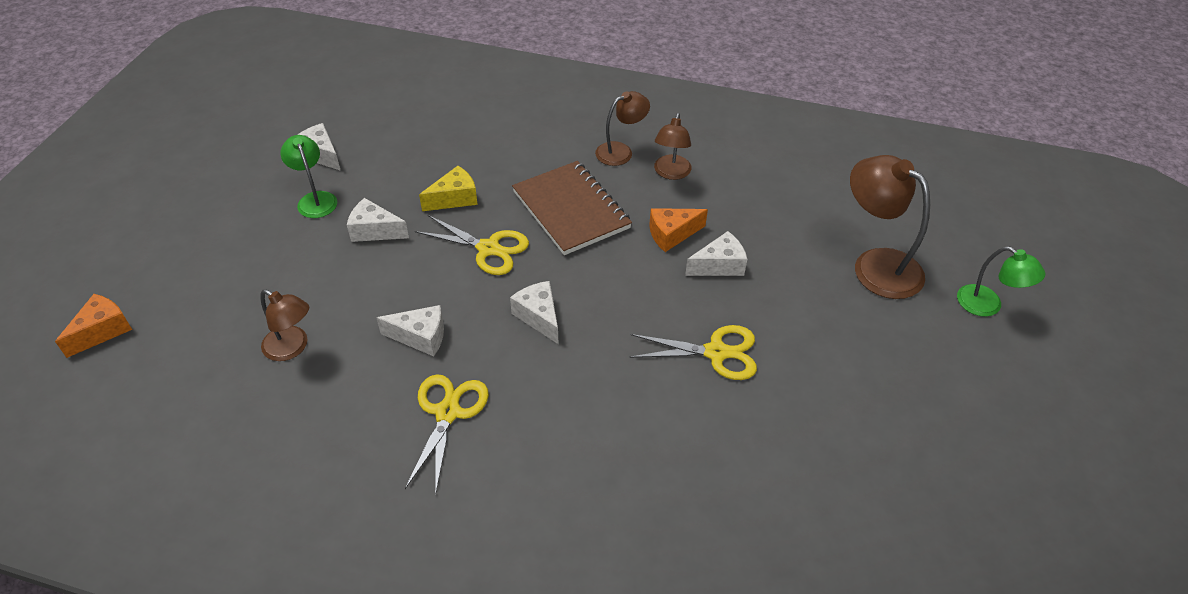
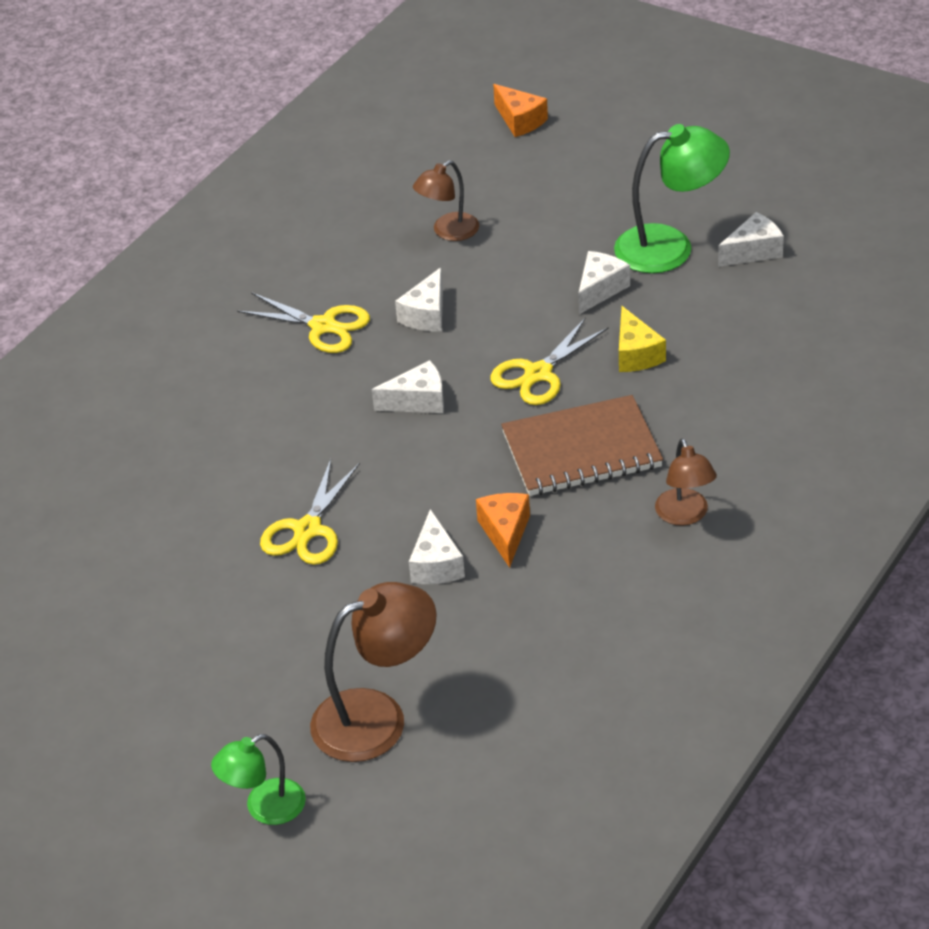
camera: 110 degrees right, 5 degrees down
green lamp [280,135,337,218] -> green lamp [614,124,730,273], size x1.65
brown lamp [654,113,692,180] -> none

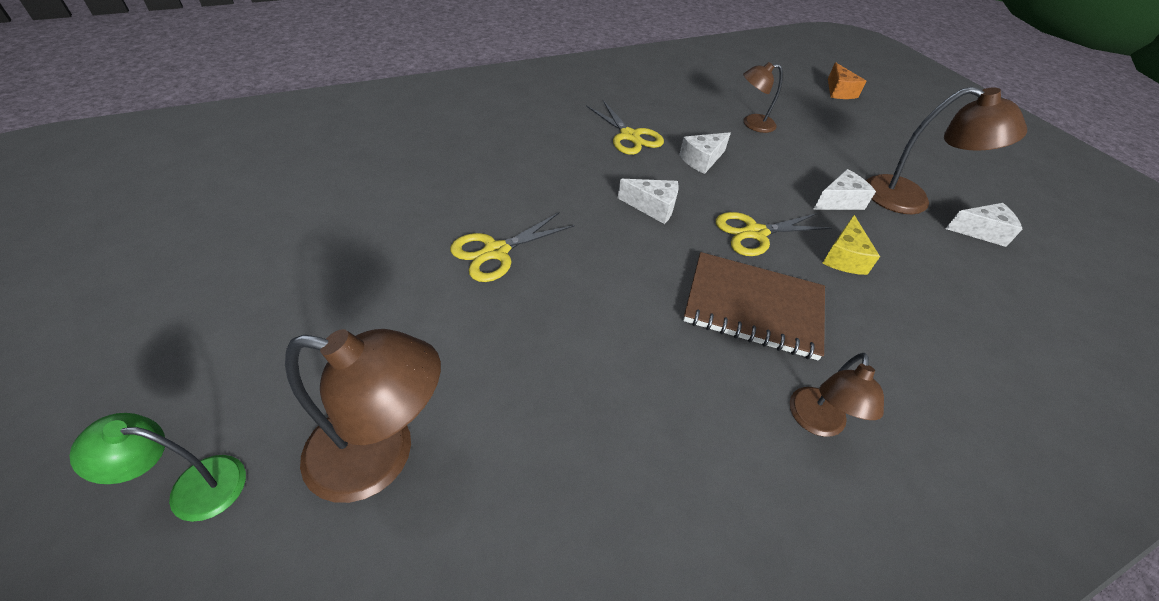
camera: 25 degrees right, 5 degrees up
white cheese [409,509,465,584] -> none
orange cheese [476,493,530,568] -> none
green lamp [614,124,730,273] -> brown lamp [866,87,1027,214]

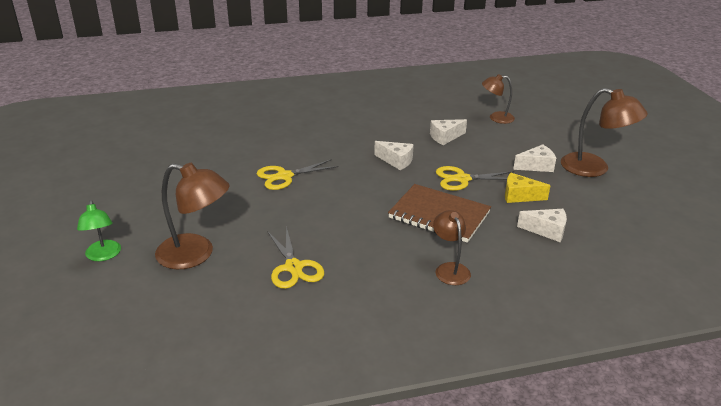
camera: 15 degrees right, 15 degrees down
green lamp [69,413,246,522] -> green lamp turned 120 degrees counterclockwise [77,200,121,261]
yellow scissors [586,100,664,155] -> yellow scissors moved to [267,226,324,289]
brown lamp [790,353,884,437] -> brown lamp turned 135 degrees clockwise [433,210,471,285]
yellow cheese [822,215,880,275] -> yellow cheese turned 75 degrees clockwise [505,173,551,203]
orange cheese [828,62,867,99] -> none
white cheese [946,203,1023,247] -> white cheese moved to [517,209,567,242]

